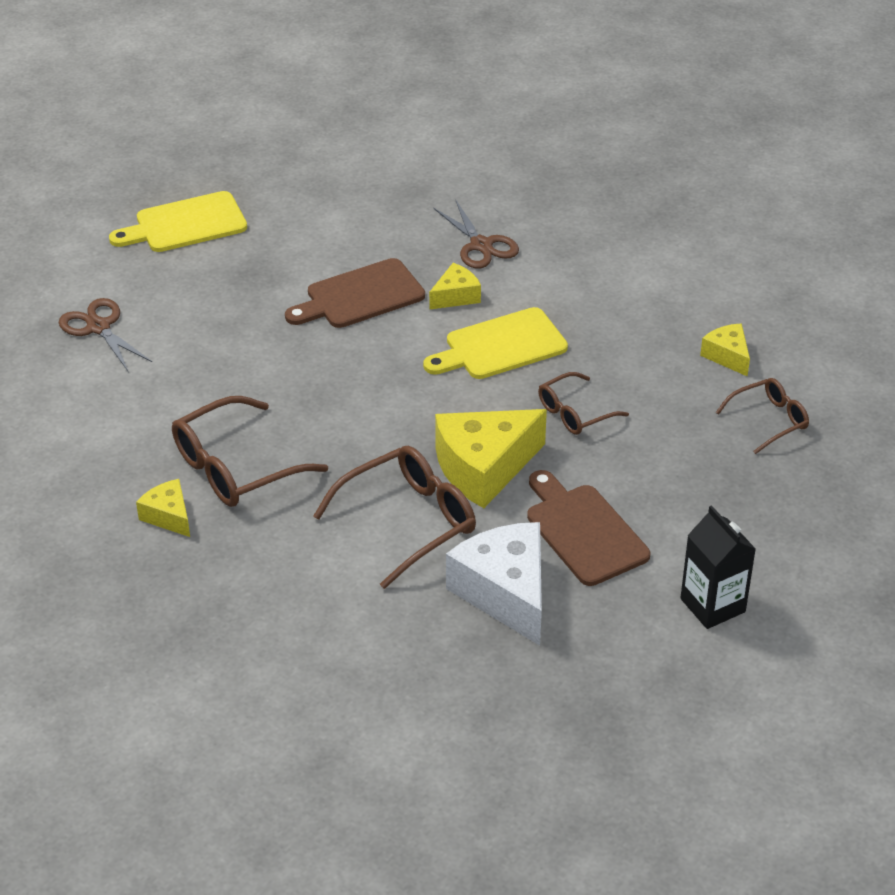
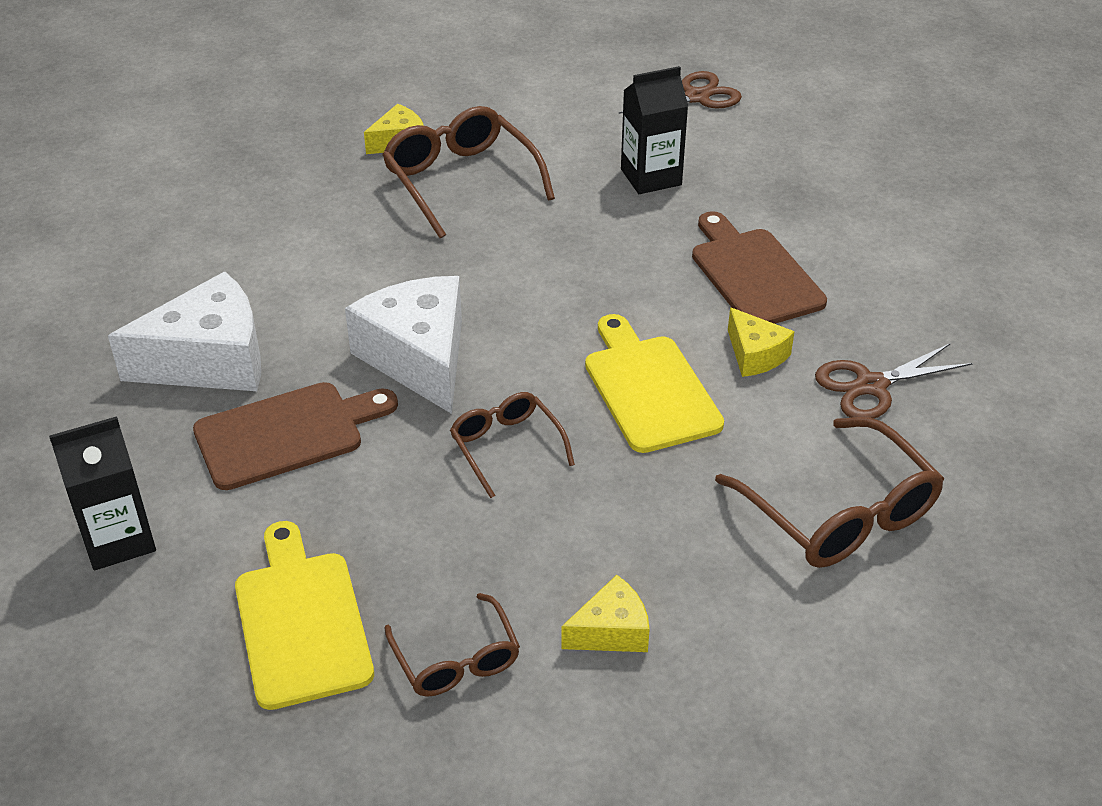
camera: 95 degrees right, 0 degrees up
yellow cutting board [109,191,247,252] -> yellow cutting board moved to [235,521,374,710]
brown glasses [313,446,476,589] -> brown glasses moved to [715,417,944,568]
yellow cheese [435,409,547,508] -> white cheese [345,276,462,414]
none -> black carton [621,66,688,194]

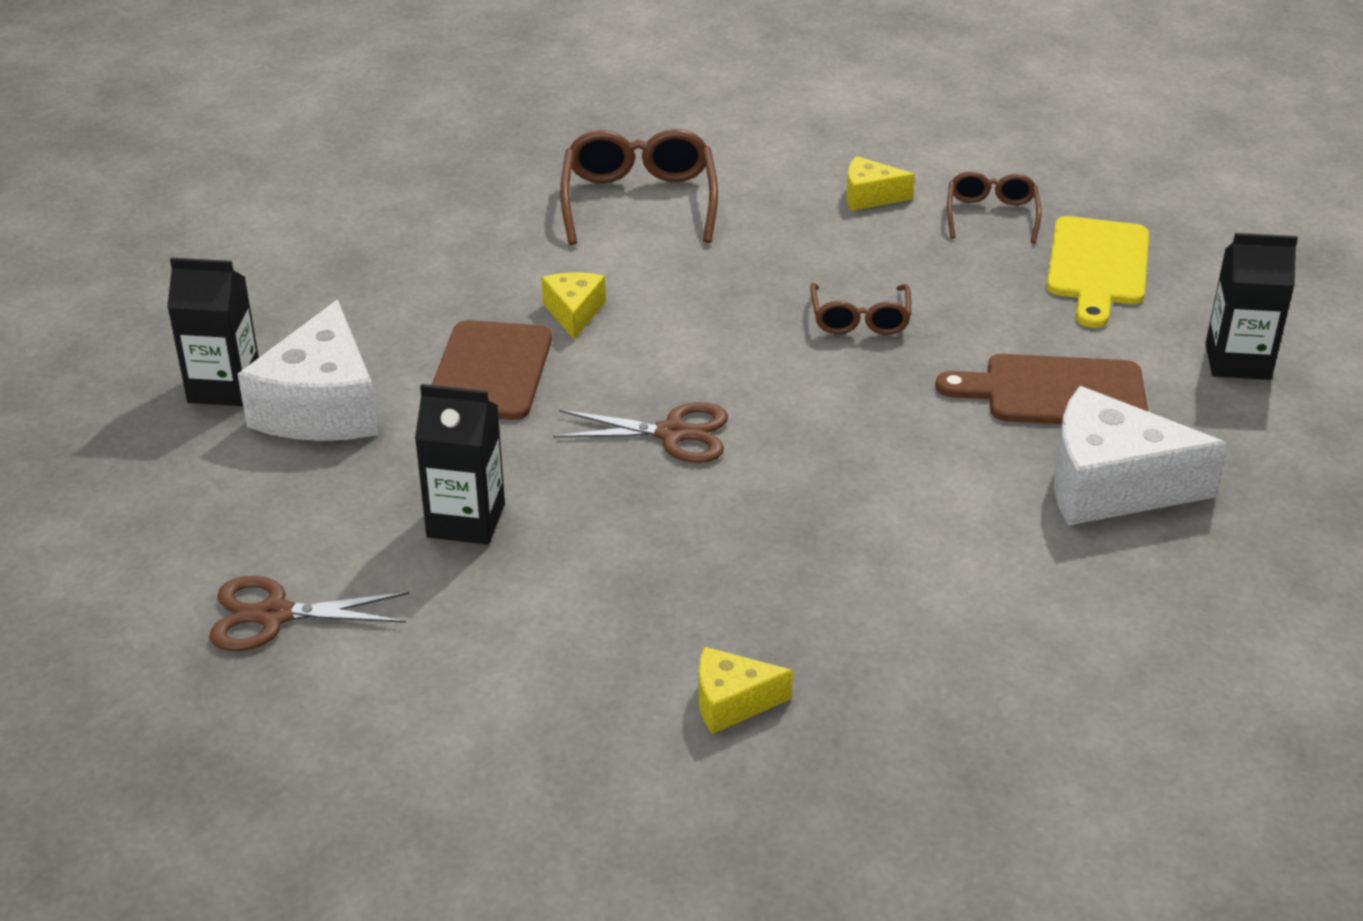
camera: 150 degrees left, 5 degrees down
white cheese [345,276,462,414] -> white cheese moved to [238,300,378,441]
brown glasses [382,106,555,239] -> none
yellow cutting board [585,314,724,453] -> none
brown scissors [815,343,973,419] -> brown scissors moved to [553,402,728,463]
none -> black carton [167,257,259,406]

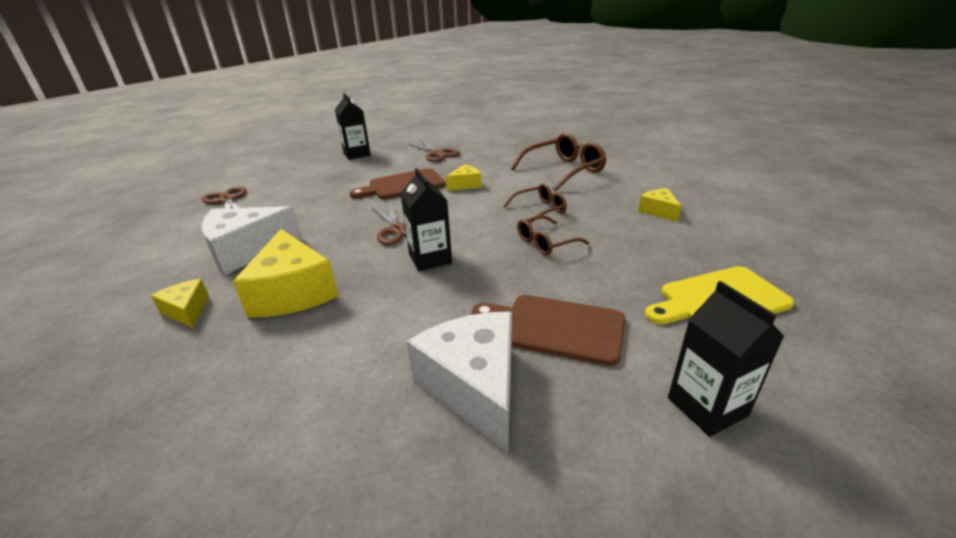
camera: 60 degrees right, 5 degrees down
white cheese [238,300,378,441] -> white cheese moved to [202,206,302,275]
black carton [415,384,505,545] -> black carton moved to [401,168,452,271]
brown cutting board [935,354,1148,424] -> brown cutting board turned 45 degrees counterclockwise [472,295,625,366]
brown glasses [947,171,1042,243] -> brown glasses moved to [504,183,567,224]
none -> yellow cheese [233,229,339,318]
none -> brown scissors [408,140,460,162]

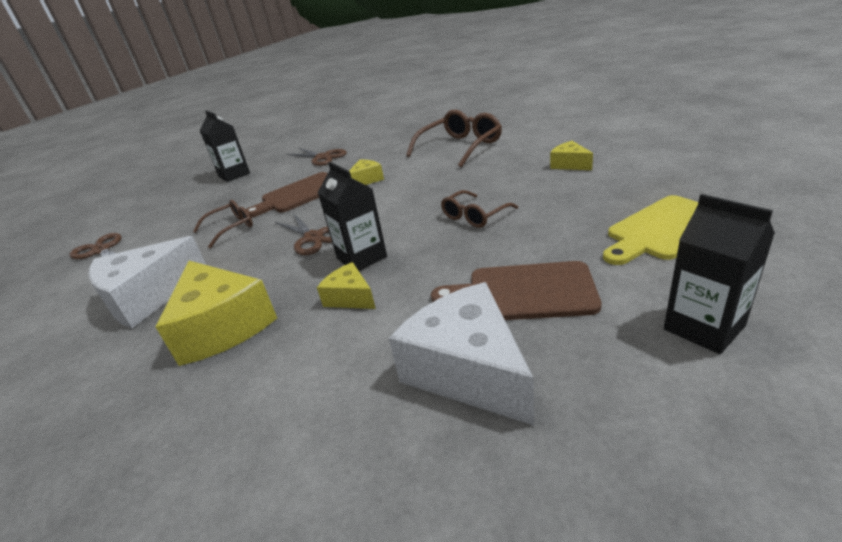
camera: 10 degrees left, 0 degrees up
yellow cheese [151,279,209,328] -> yellow cheese moved to [317,262,376,309]
brown glasses [504,183,567,224] -> brown glasses moved to [193,200,253,248]

